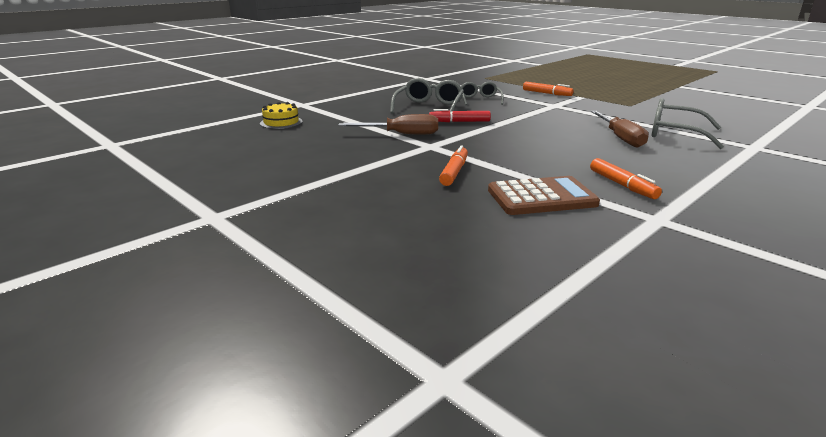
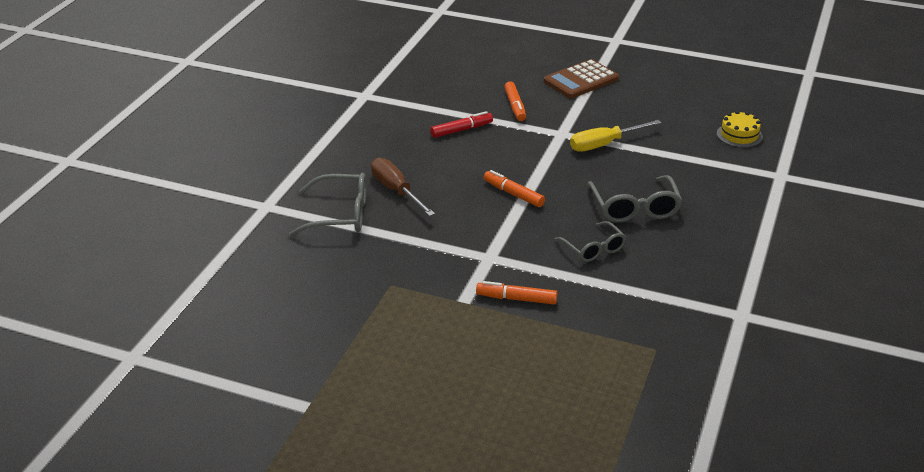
camera: 155 degrees right, 10 degrees up
brown screwdriver [338,114,438,135] -> yellow screwdriver [570,120,661,151]
red marker [429,109,491,122] -> red marker moved to [430,111,493,138]
brown calculator [488,176,600,215] -> brown calculator moved to [544,59,619,98]
orange marker [590,158,662,199] -> orange marker moved to [484,170,545,207]

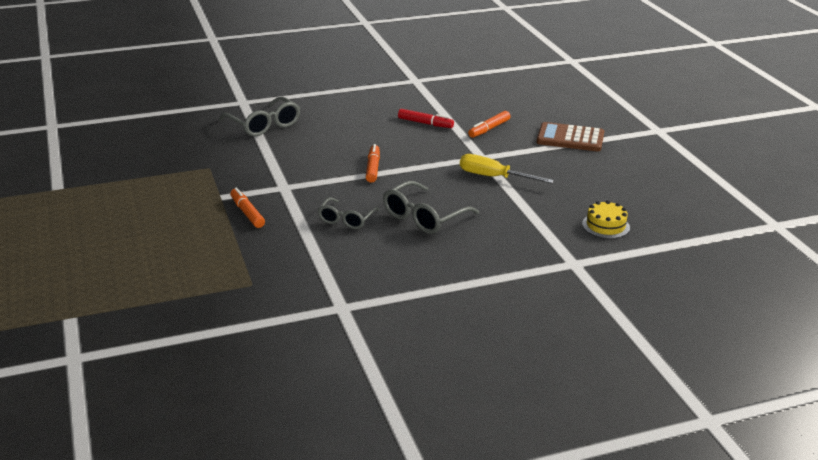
camera: 50 degrees right, 5 degrees down
brown screwdriver [371,158,435,216] -> none

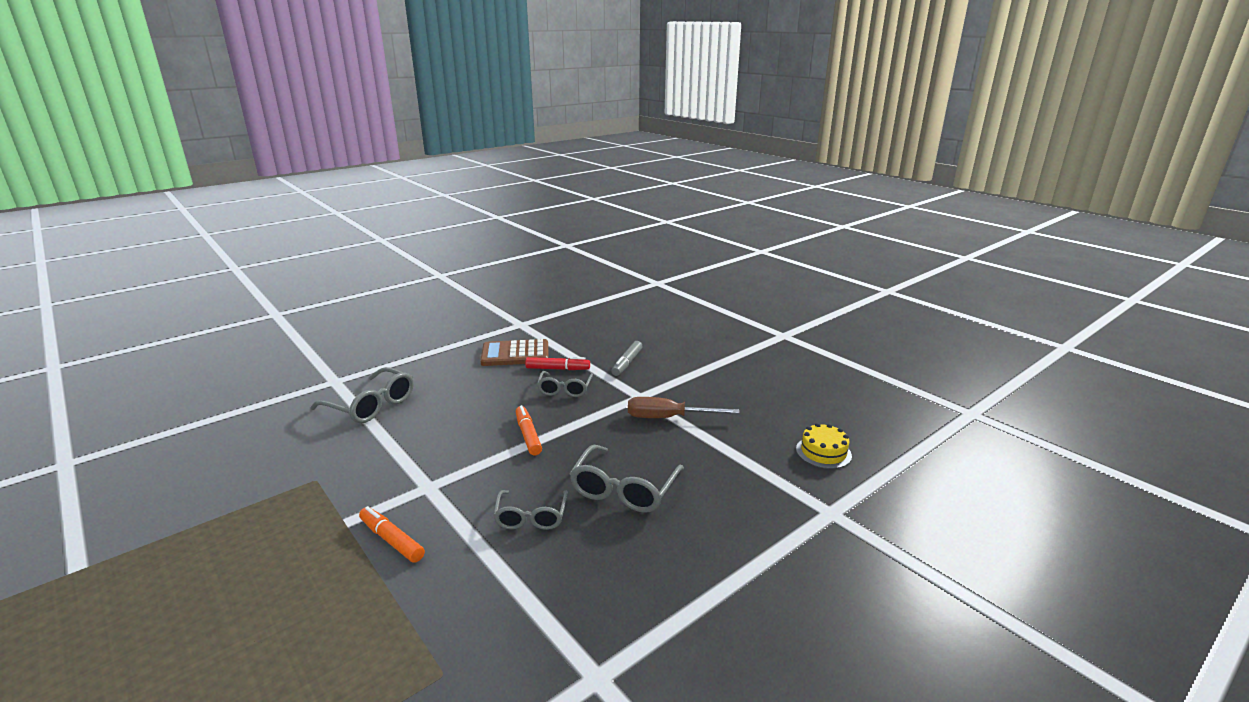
camera: 20 degrees left, 5 degrees down
yellow screwdriver [460,154,554,183] -> brown screwdriver [628,397,739,418]
orange marker [468,111,511,138] -> grey marker [611,341,643,376]
brown calculator [536,122,604,151] -> brown calculator moved to [480,339,549,366]
none -> grey glasses [537,371,593,397]

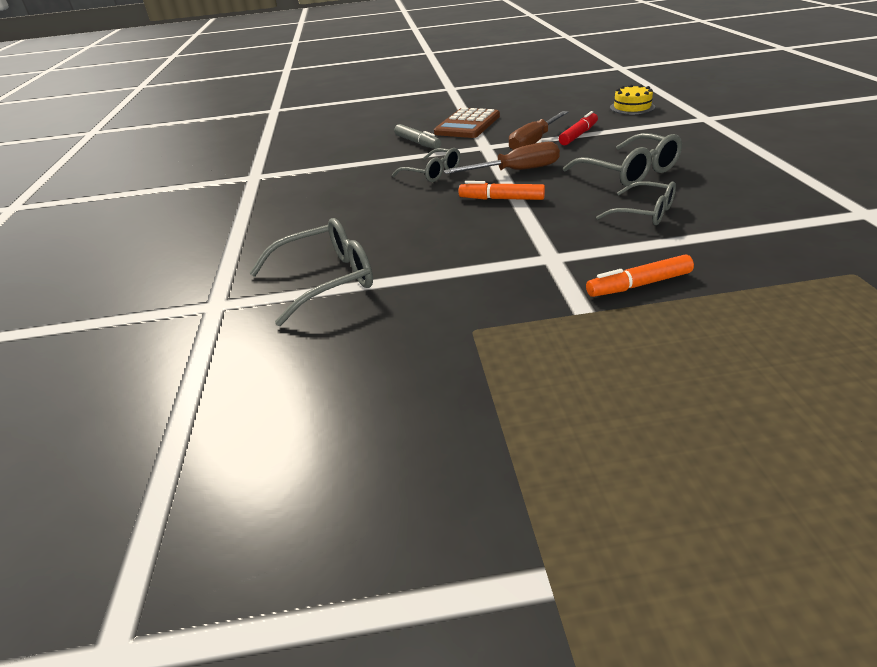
camera: 55 degrees left, 10 degrees up
brown calculator [480,339,549,366] -> brown calculator moved to [434,108,500,138]
red marker [525,357,590,370] -> red marker moved to [559,111,598,145]
none -> brown screwdriver [444,142,560,174]

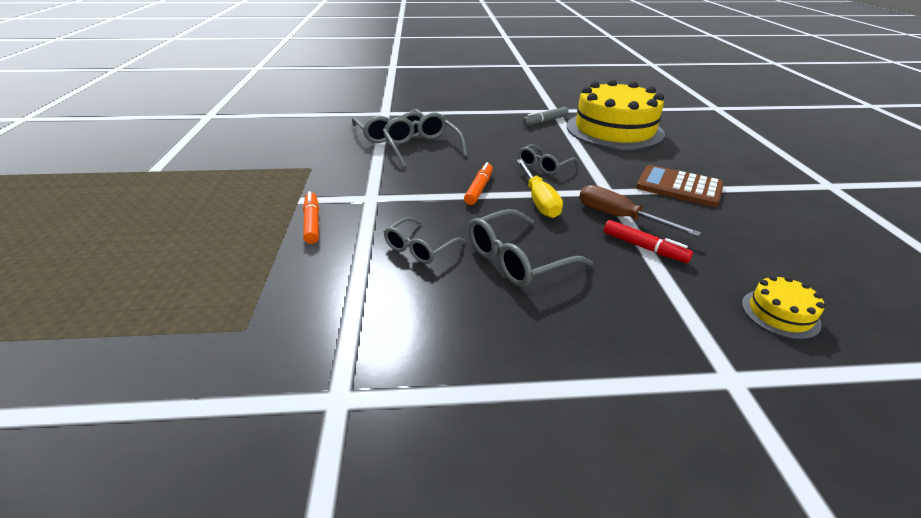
camera: 90 degrees right, 0 degrees up
grey marker [394,124,441,149] -> grey marker moved to [523,107,569,126]
brown screwdriver [444,142,560,174] -> yellow screwdriver [517,159,563,218]
none -> grey glasses [383,113,467,168]
none -> yellow cake [567,79,665,150]

